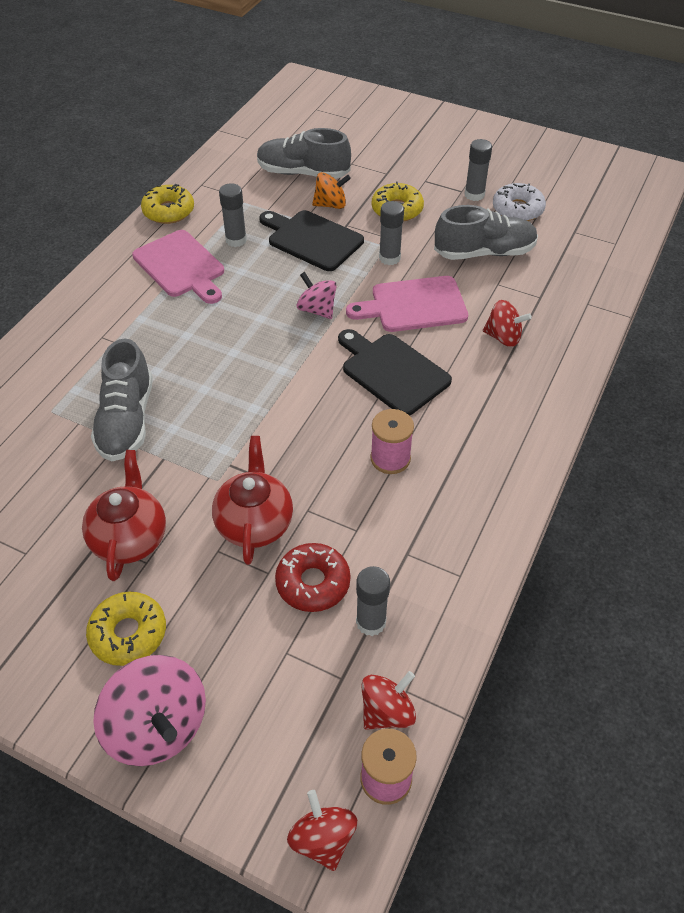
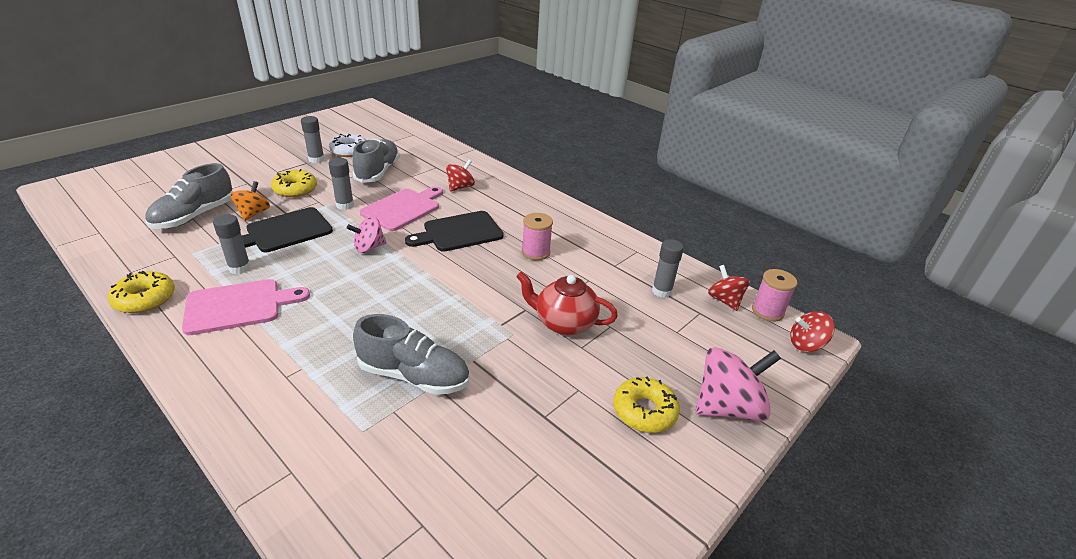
camera: 75 degrees left, 15 degrees down
red teapot [82,450,166,581] -> none
red donut [275,543,351,612] -> none
pink cutting board [346,276,468,332] -> pink cutting board turned 150 degrees counterclockwise [360,186,443,231]

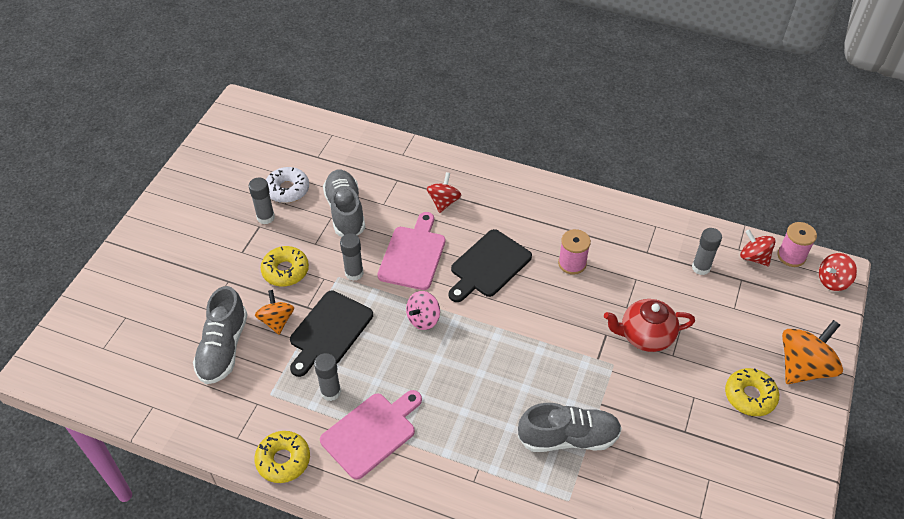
camera: 20 degrees left, 15 degrees up
pink spinning top [695,347,781,421] -> orange spinning top [782,320,843,384]

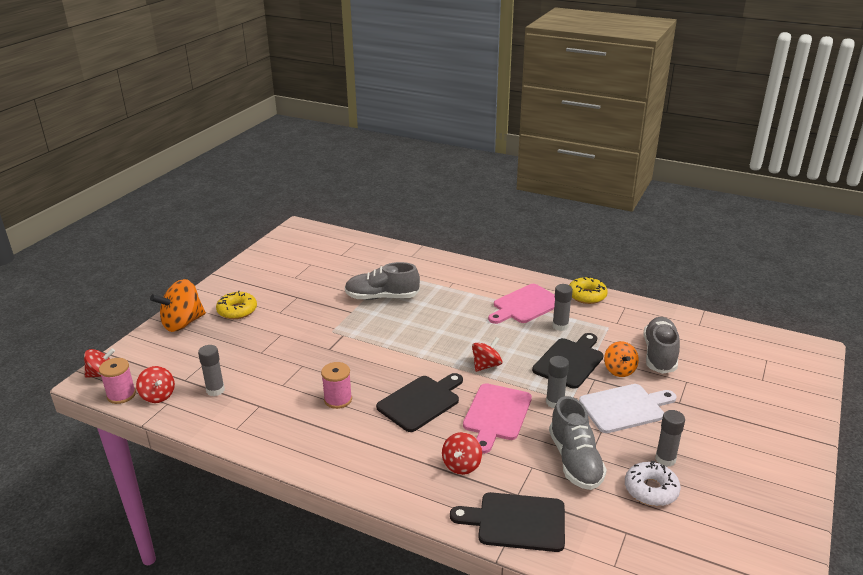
camera: 175 degrees left, 20 degrees down
yellow donut [261,246,309,286] -> white cutting board [579,384,676,433]
pink spinning top [406,291,440,330] -> red spinning top [472,337,502,372]
red teapot [604,299,695,352] -> none
none -> black cutting board [450,492,565,552]

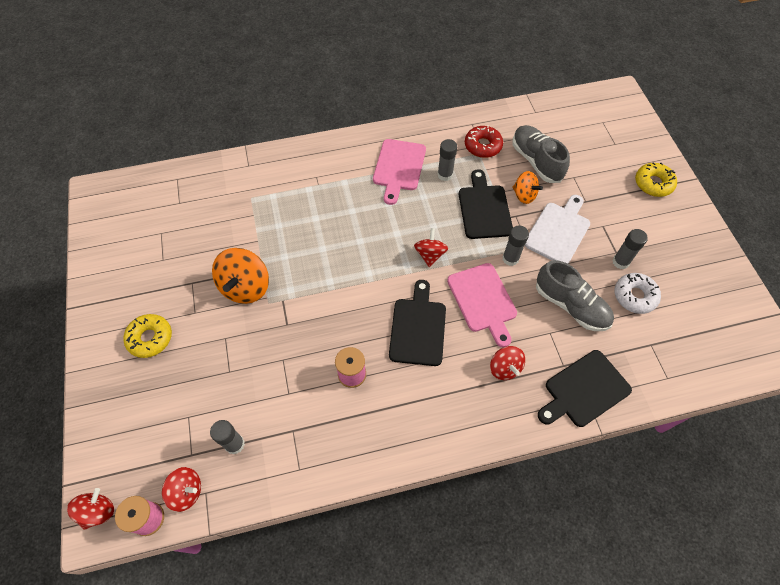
camera: 40 degrees left, 30 degrees up
orange spinning top [150,279,206,332] -> orange spinning top moved to [212,248,269,304]
grey shoe [345,262,420,300] -> none
yellow donut [569,277,607,304] -> yellow donut moved to [635,162,677,197]
none -> red donut [465,125,503,158]

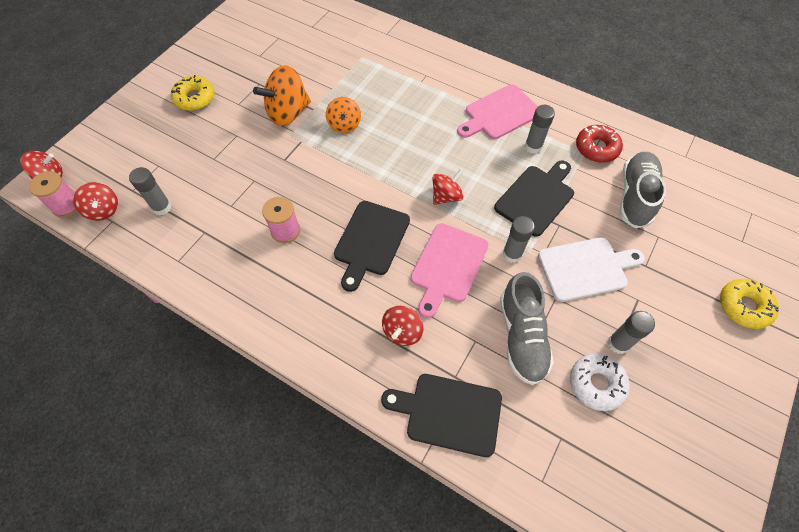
camera: 45 degrees right, 0 degrees up
black cutting board [389,280,446,366] -> black cutting board turned 150 degrees clockwise [334,201,410,292]
orange spinning top [513,171,543,204] -> orange spinning top moved to [326,97,361,133]

